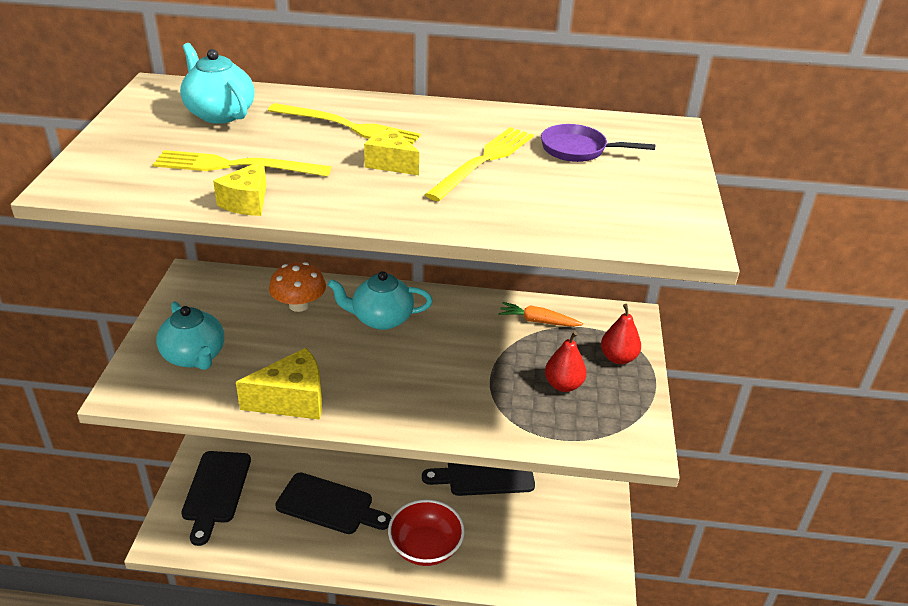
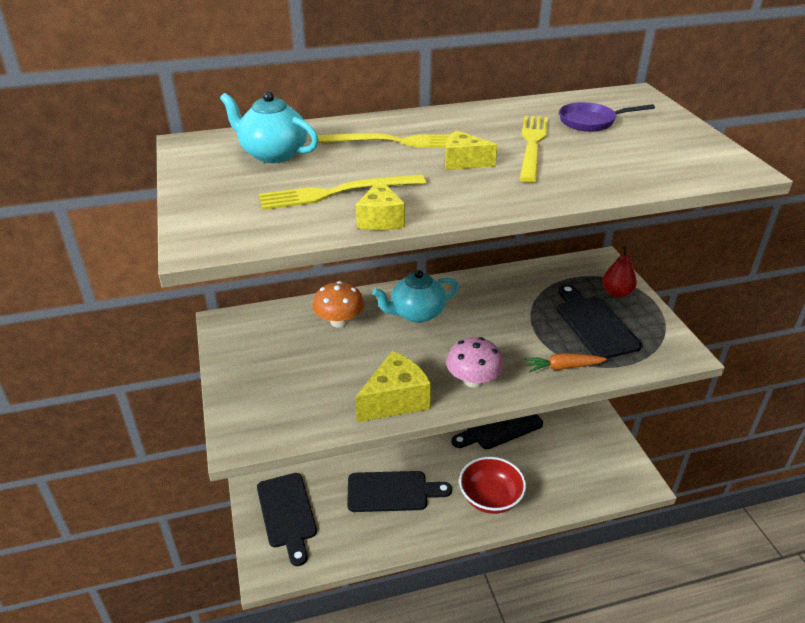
camera: 20 degrees left, 0 degrees up
turquoise teapot [156,301,224,370] -> none
orange carrot [498,302,583,327] -> orange carrot moved to [524,353,608,372]
red pear [545,331,587,392] -> black cutting board [557,284,642,358]
none -> pink mushroom [446,337,504,388]

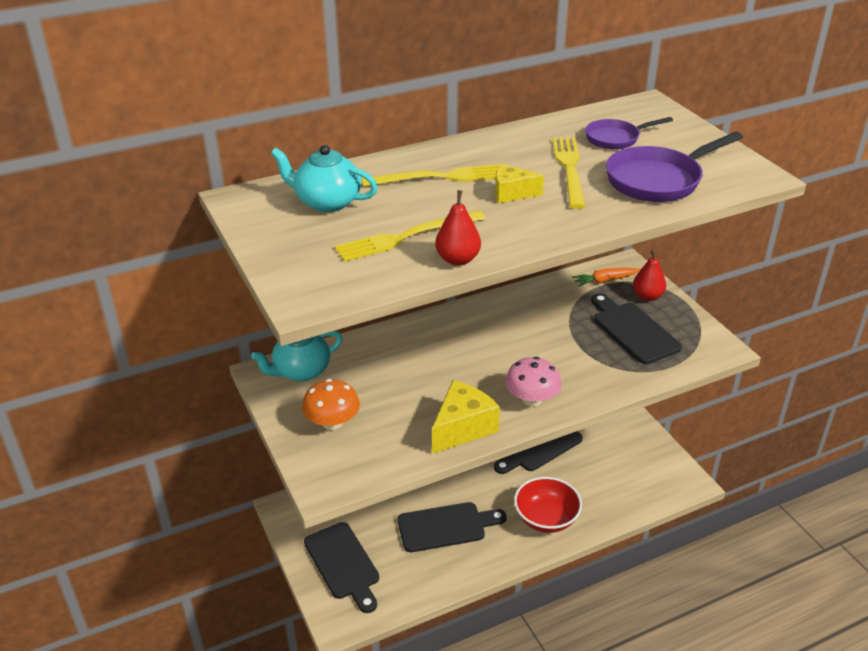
camera: 10 degrees left, 0 degrees up
orange mushroom [312,281,365,328] -> orange mushroom moved to [302,379,360,430]
yellow cheese [356,179,405,230] -> red pear [435,190,481,266]
turquoise teapot [372,270,459,323] -> turquoise teapot moved to [251,331,342,381]
orange carrot [524,353,608,372] -> orange carrot moved to [572,268,641,287]
none -> purple pan [606,132,743,202]

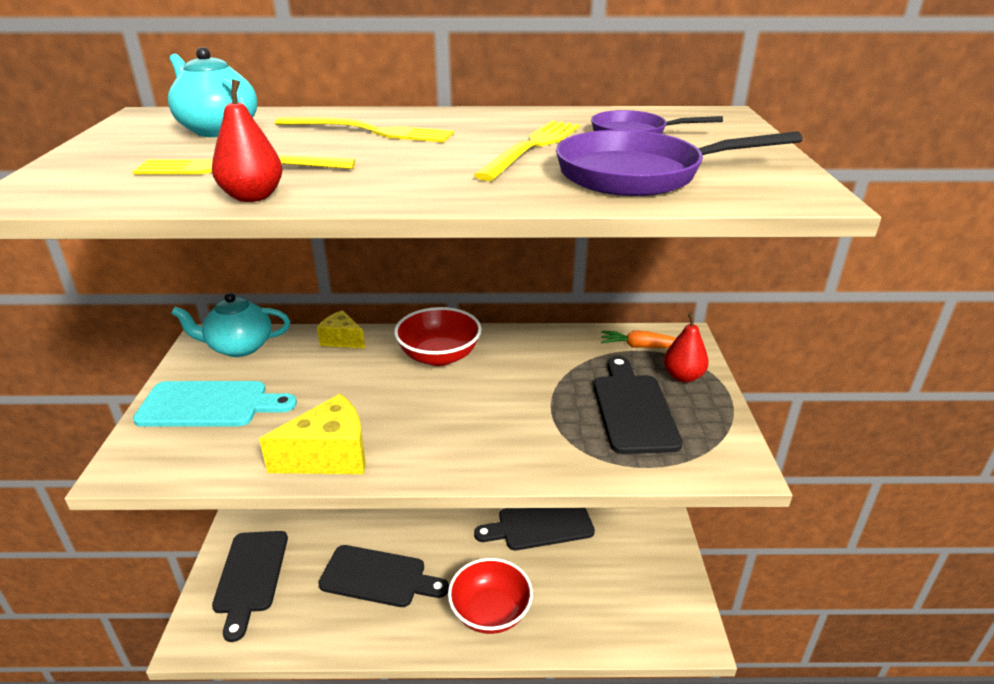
camera: 25 degrees right, 5 degrees down
orange mushroom [302,379,360,430] -> turquoise cutting board [133,381,297,427]
yellow cheese [495,164,544,203] -> yellow cheese moved to [317,310,365,349]
pink mushroom [505,357,561,406] -> none
none -> red bowl [394,307,482,366]

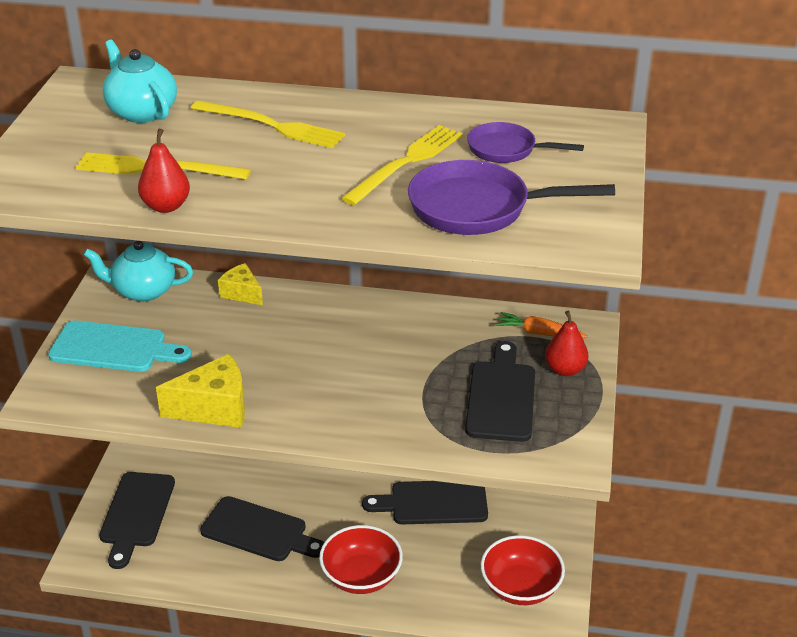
camera: 10 degrees right, 5 degrees up
red bowl [394,307,482,366] -> red bowl moved to [481,535,565,605]

